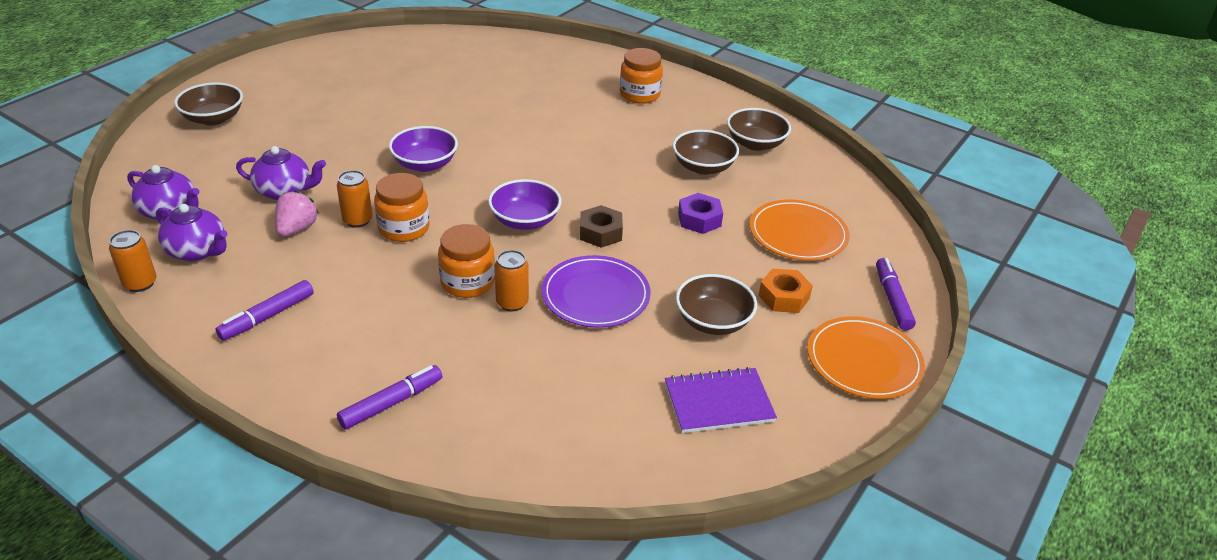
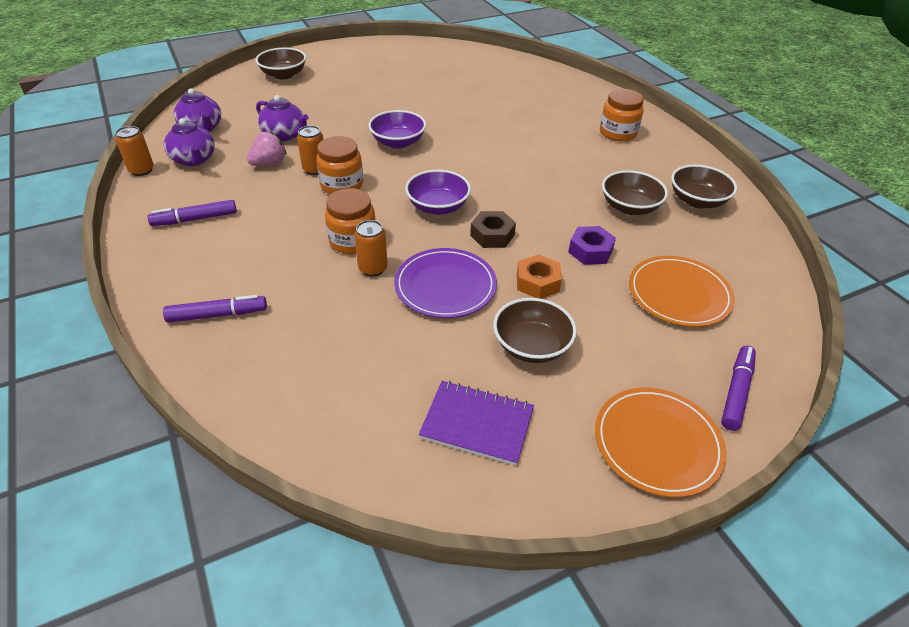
camera: 30 degrees right, 5 degrees up
orange nut [758,268,813,313] -> orange nut moved to [517,254,562,299]

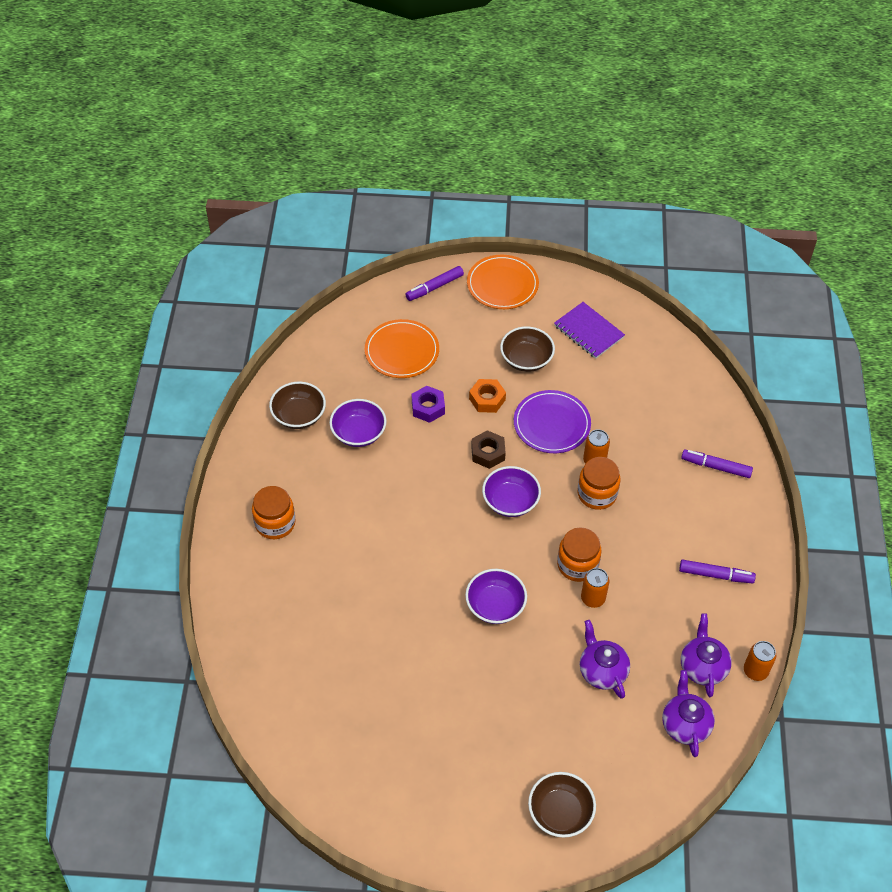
camera: 150 degrees left, 10 degrees up
pink strawberry [247,131,287,166] -> none
brown bowl [602,170,668,215] -> purple bowl [330,399,387,447]

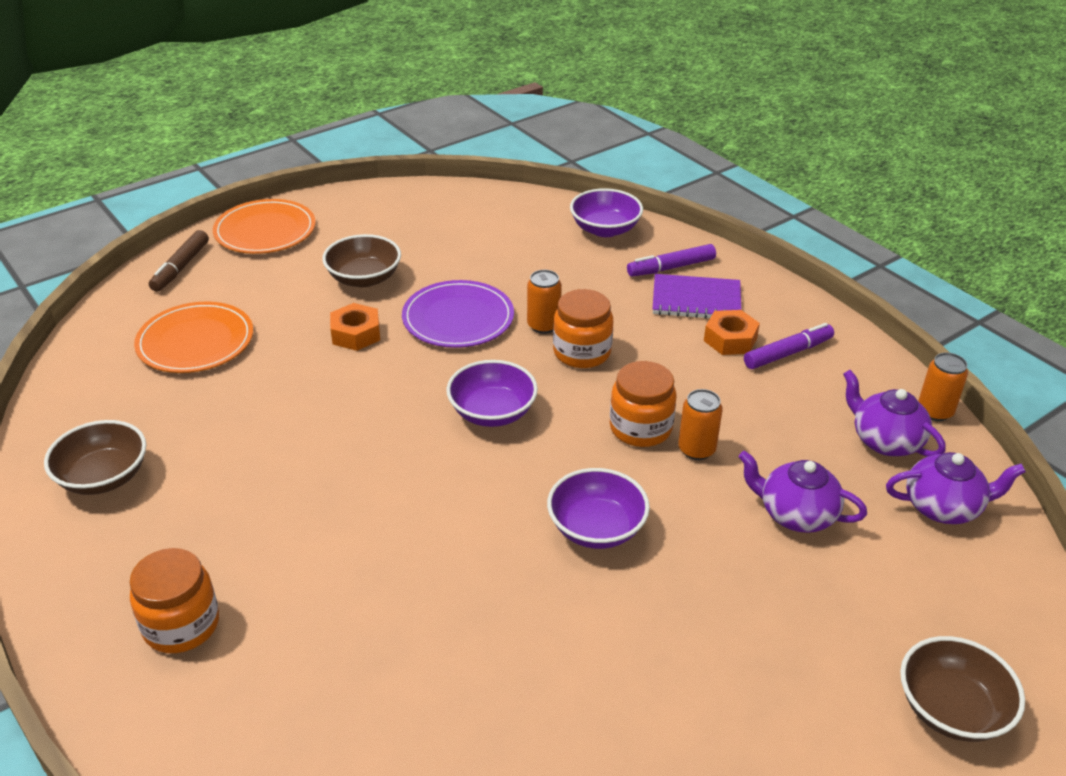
camera: 40 degrees left, 15 degrees down
purple bowl [330,399,387,447] -> purple bowl moved to [570,188,643,237]
purple marker [405,266,464,301] -> brown marker [149,230,209,292]
purple nut [412,386,445,423] -> none
brown nut [471,430,506,469] -> none
purple notebook [554,302,625,359] -> purple notebook moved to [653,274,741,319]
purple teapot [662,670,715,757] -> purple teapot turned 135 degrees clockwise [886,452,1026,524]
none -> orange nut [704,310,760,355]

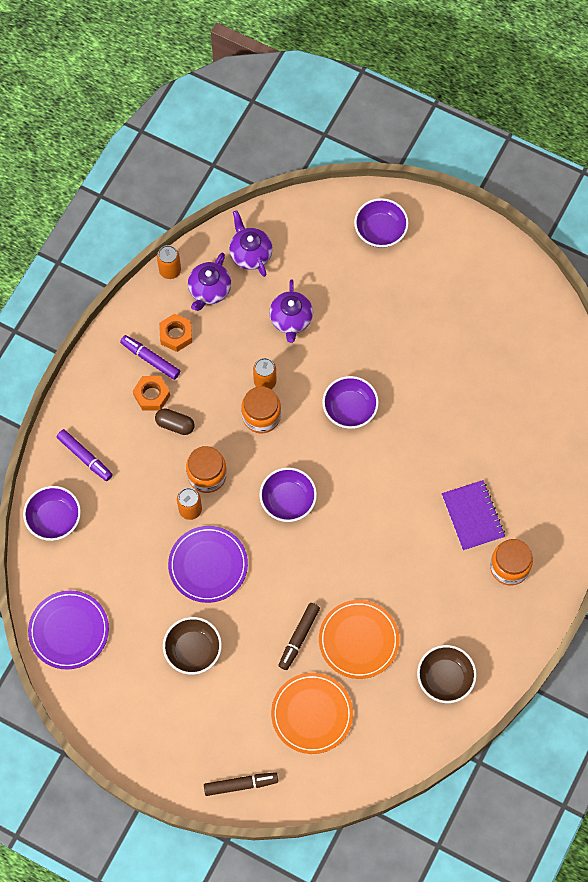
camera: 115 degrees left, 30 degrees up
orange plate [213,199,316,254] -> orange plate moved to [319,600,400,679]
orange nut [330,303,380,351] -> orange nut moved to [159,314,192,352]
purple notebook [653,274,741,319] -> purple notebook moved to [442,480,505,551]
brown bowl [900,636,1025,742] -> purple bowl [354,198,409,248]
none -> purple plate [28,591,109,670]
none -> brown capsule [155,408,195,435]
none -> brown marker [278,603,320,670]

